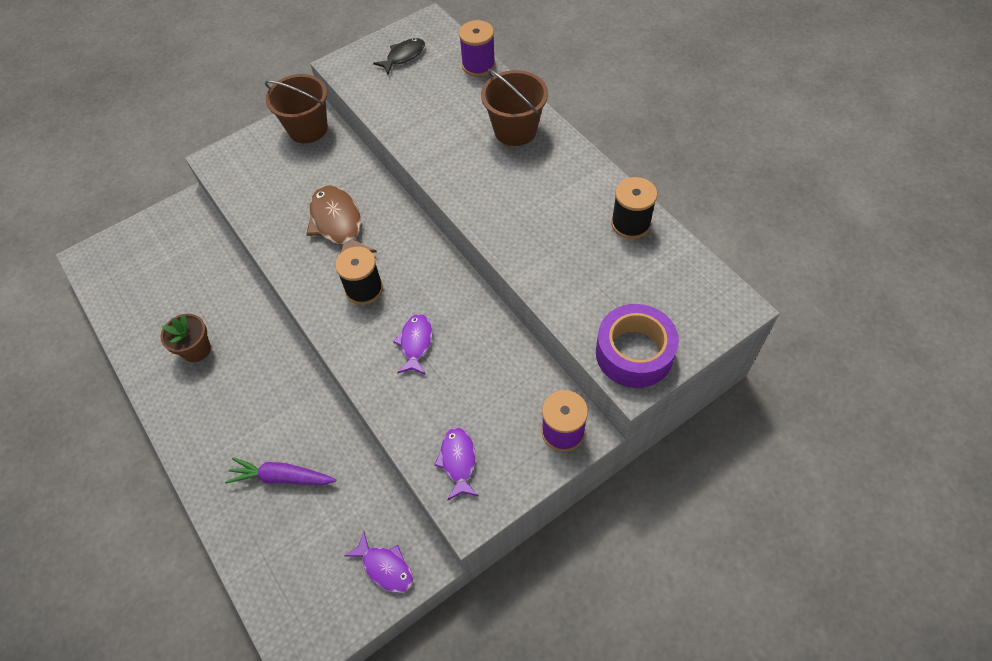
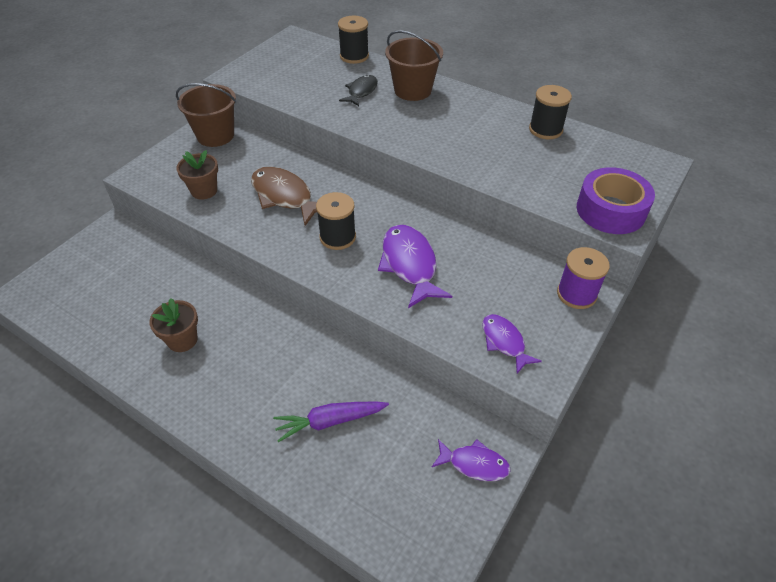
camera: 25 degrees left, 10 degrees down
black fish [373,38,425,74] -> black fish moved to [339,75,378,106]
purple fish [393,314,432,375] -> purple fish [378,225,452,308], size x1.66
purple spool [459,20,495,77] -> black spool [338,16,369,64]
none -> brown flower pot [176,150,218,200]

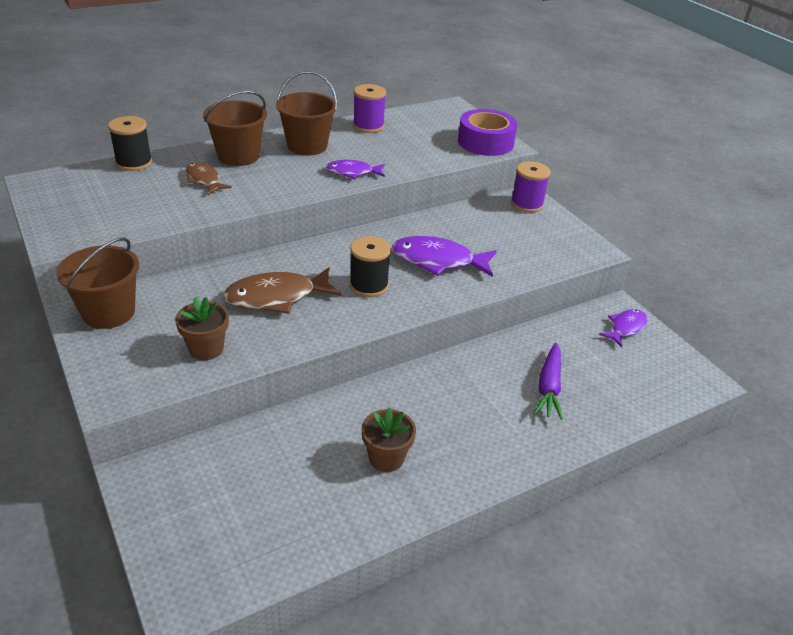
camera: 65 degrees left, 10 degrees down
black fish [339,75,378,106] -> brown fish [186,162,232,195]
purple fish [482,314,542,373] -> purple fish moved to [326,160,385,179]
black spool [529,85,572,139] -> purple spool [353,84,386,133]
none -> brown bucket [276,71,337,156]

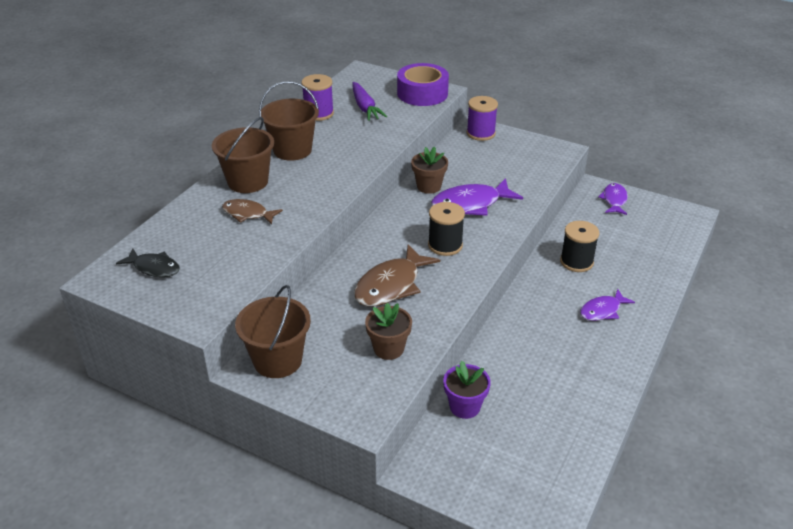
camera: 30 degrees left, 0 degrees up
black spool [108,116,152,171] -> black spool moved to [560,221,600,272]
purple fish [326,160,385,179] -> purple fish moved to [580,289,635,321]
brown flower pot [362,407,416,472] -> brown flower pot moved to [411,146,448,194]
purple carrot [534,343,563,420] -> purple carrot moved to [352,82,387,121]
none -> black fish [116,248,180,277]
none -> purple flower pot [443,361,491,419]

